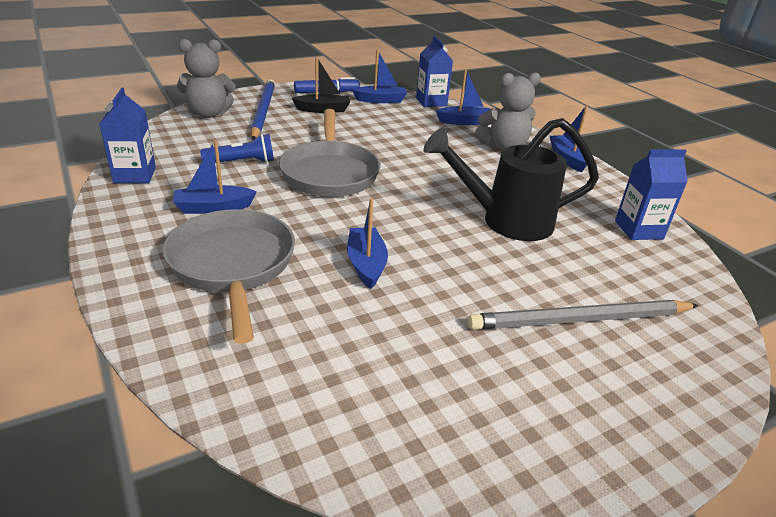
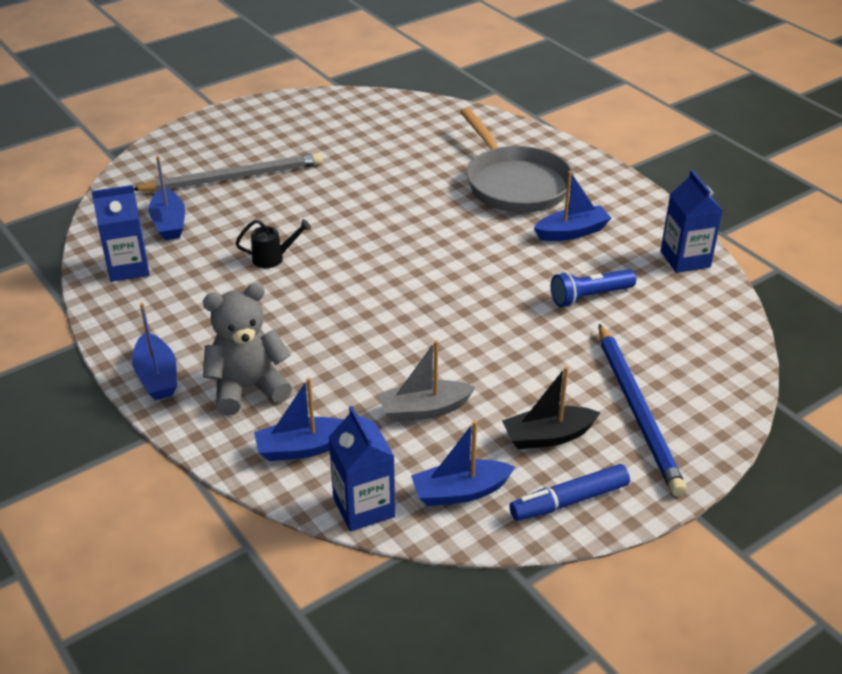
camera: 175 degrees right, 5 degrees up
grey teddy bear [177,39,236,118] -> none
grey pan [279,109,381,197] -> none
blue boat [347,198,388,289] -> blue boat moved to [149,156,185,240]
black watering can [424,118,599,241] -> black watering can [235,219,311,268], size x0.42
none -> grey boat [379,340,475,422]

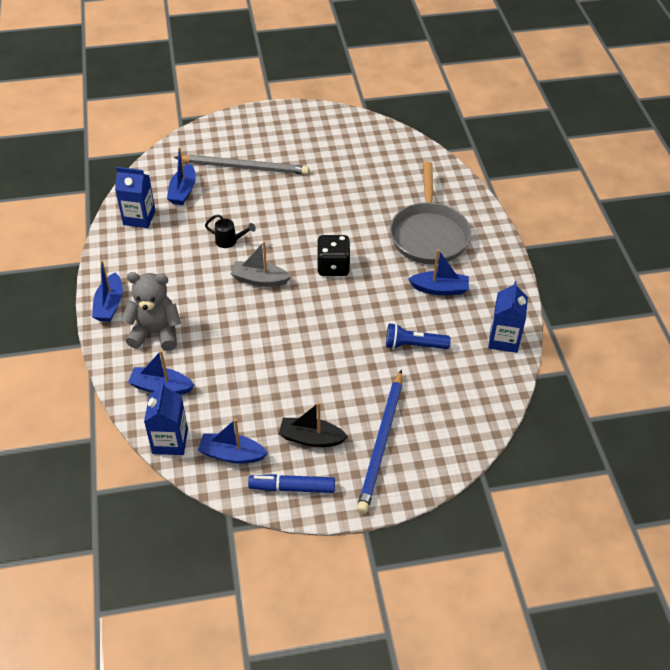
camera: 25 degrees right, 10 degrees up
grey boat [379,340,475,422] -> grey boat moved to [231,241,291,287]
none -> black dice [317,235,350,276]

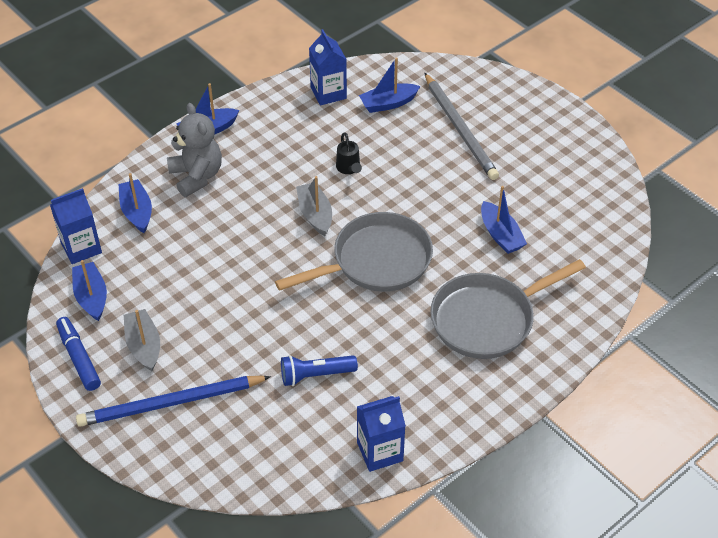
camera: 60 degrees right, 0 degrees up
black boat [279,402,348,447] -> grey boat [124,309,160,371]
black dice [317,235,350,276] -> grey pan [275,212,433,292]
blue flashlight [386,323,451,349] -> blue flashlight turned 75 degrees counterclockwise [281,355,358,386]
blue boat [408,249,469,295] -> blue boat moved to [481,186,527,254]

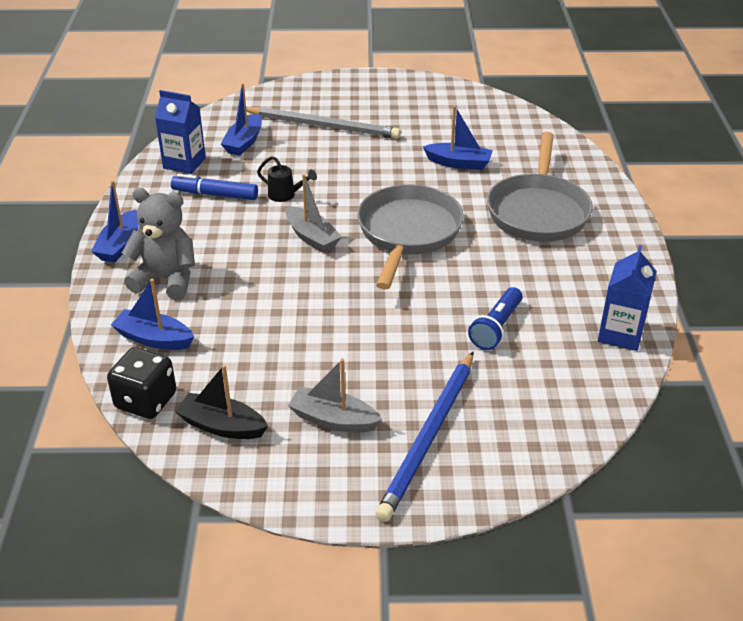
camera: 50 degrees left, 10 degrees down
blue carton [50,188,102,264] -> black dice [107,347,176,419]
blue marker [56,317,101,391] -> blue marker moved to [171,174,258,200]
blue boat [72,260,107,321] -> black boat [175,365,268,439]
grey boat [296,176,332,236] -> grey boat turned 150 degrees counterclockwise [286,174,342,253]

